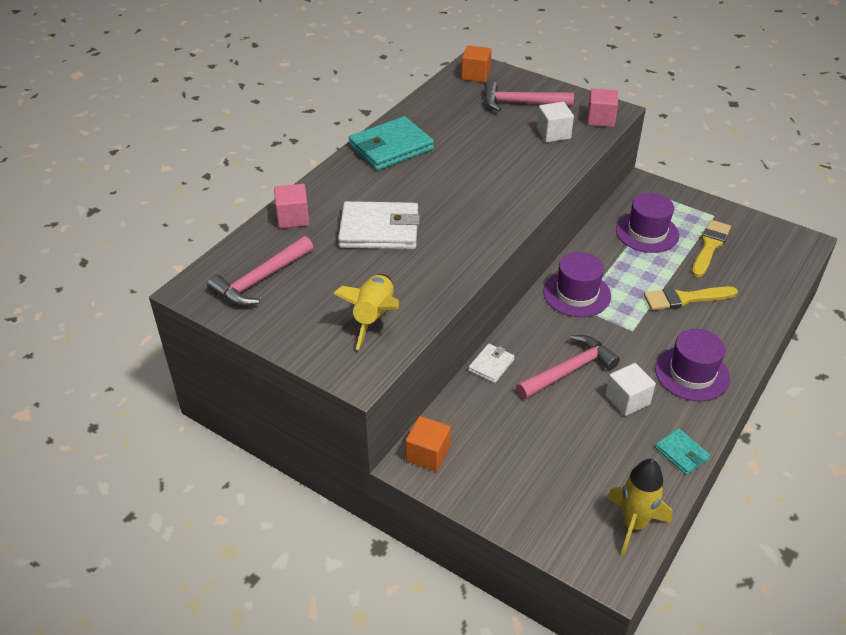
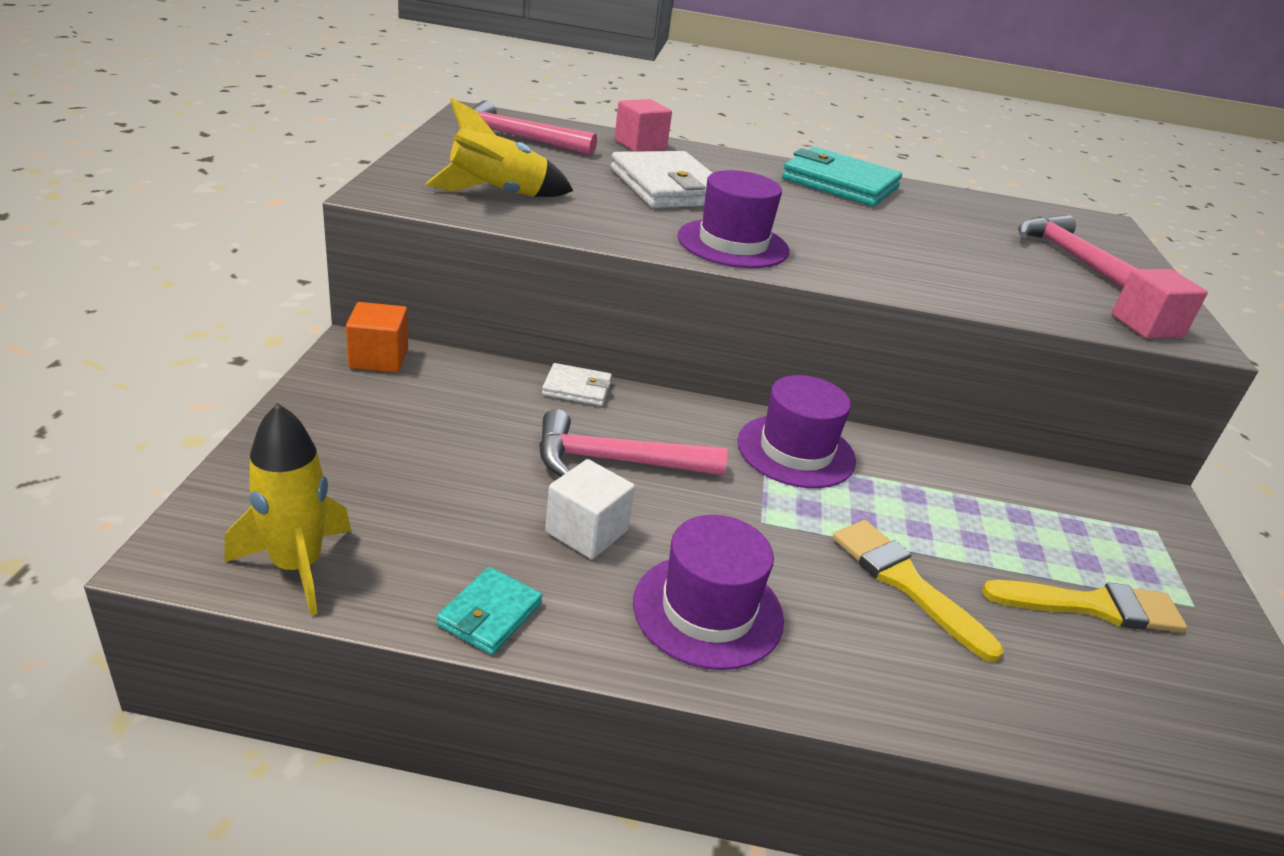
camera: 60 degrees right, 10 degrees down
orange cube [461,45,492,82] -> none
pink hammer [516,335,620,399] -> pink hammer turned 150 degrees clockwise [539,409,728,476]
white cube [537,102,574,142] -> none
purple hat [616,193,679,253] -> purple hat moved to [677,170,789,268]

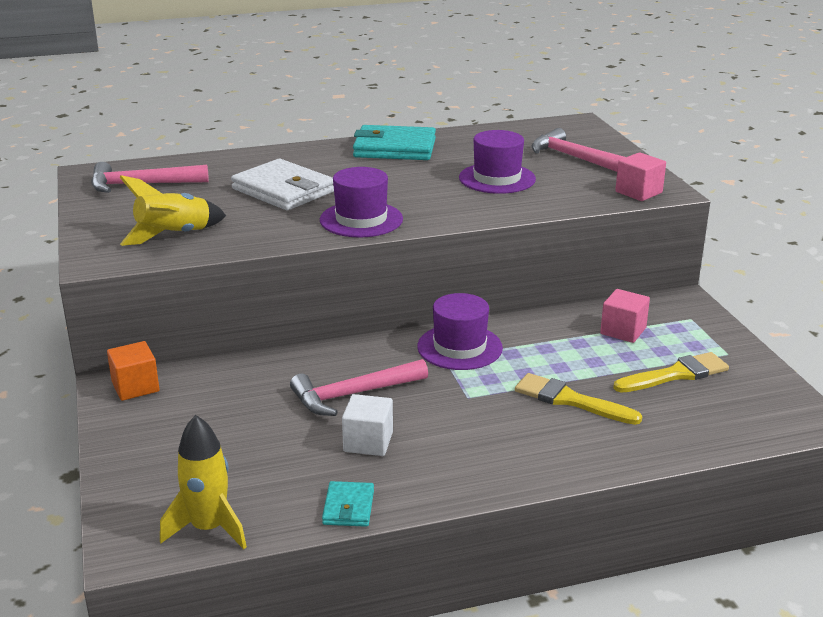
camera: 20 degrees left, 5 degrees down
white wallet [542,363,612,406] -> none
pink cube [615,99,672,151] -> pink cube moved to [600,289,650,343]
purple hat [633,515,784,670] -> purple hat moved to [459,130,536,194]

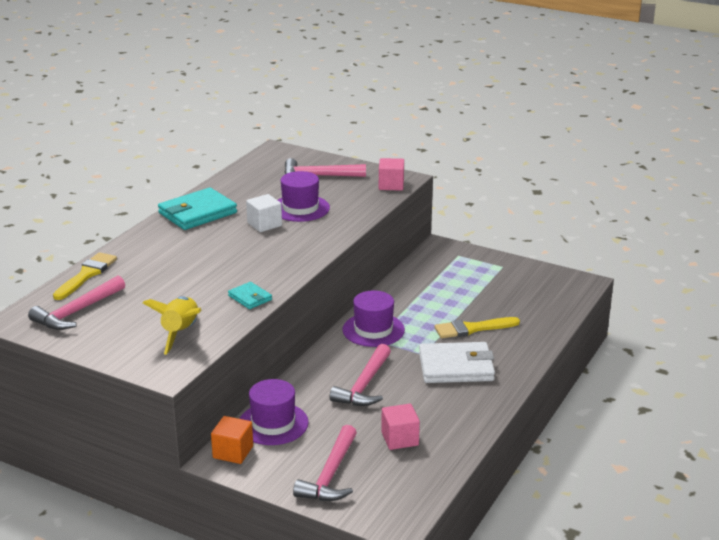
camera: 45 degrees left, 0 degrees up
yellow rocket [160,415,247,549] -> none
white wallet [231,159,334,210] -> white wallet moved to [419,342,495,383]
purple hat [320,167,403,237] -> purple hat moved to [240,379,309,445]
turquoise wallet [322,481,374,527] -> turquoise wallet moved to [228,282,272,309]
white cube [342,394,393,456] -> white cube moved to [246,194,282,232]
pink cube [600,289,650,343] -> pink cube moved to [381,404,420,450]
yellow brush [613,352,729,393] -> yellow brush moved to [53,252,117,300]
none -> pink hammer [293,425,357,501]

